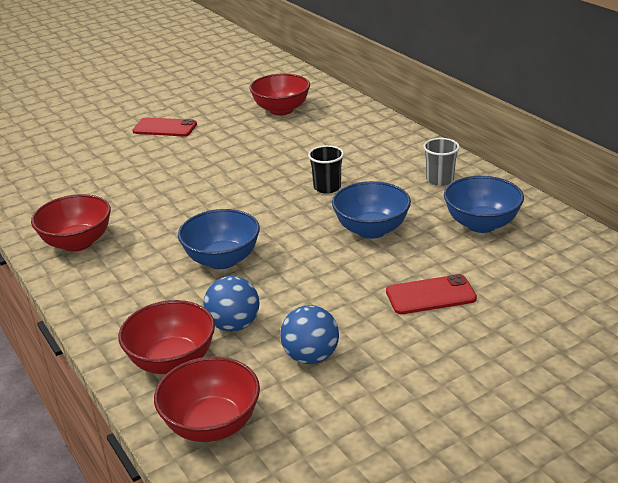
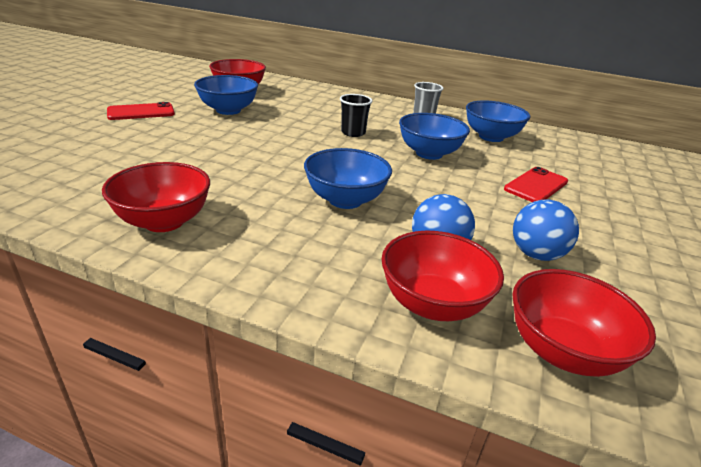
camera: 40 degrees left, 0 degrees up
none -> blue bowl [194,75,258,115]

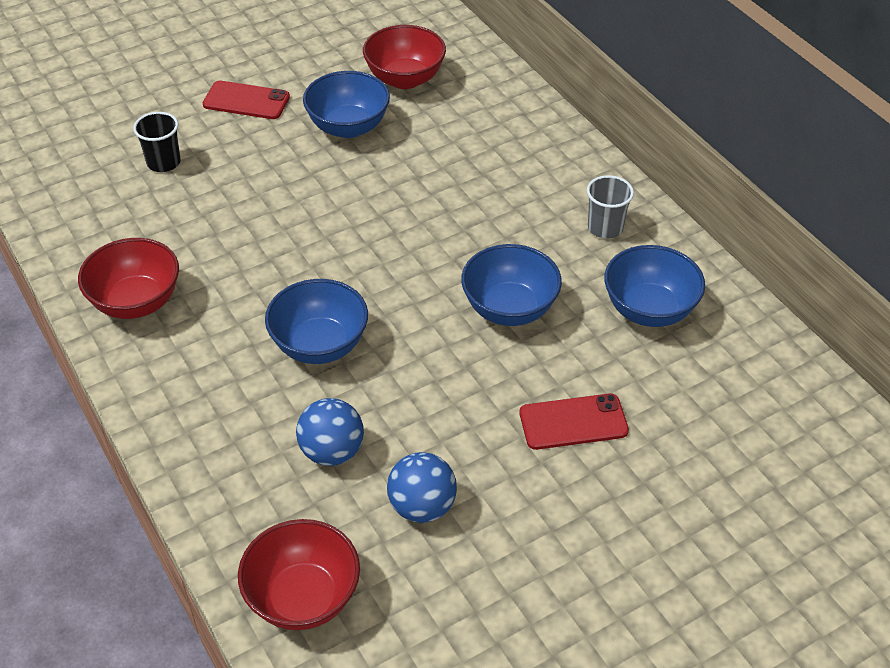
camera: 40 degrees right, 15 degrees up
black cup [340,94,372,137] -> black cup moved to [133,112,181,172]
red bowl [382,231,504,321] -> none

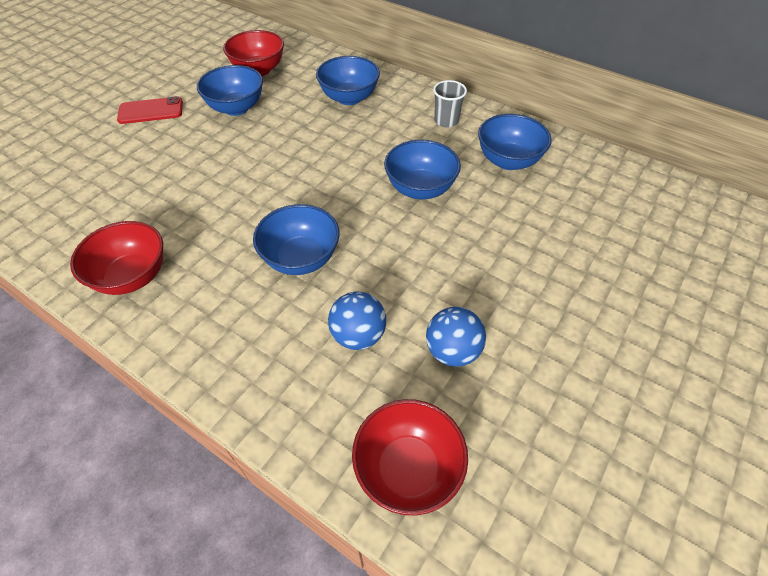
camera: 25 degrees left, 5 degrees up
black cup [133,112,181,172] -> none
red phone [520,393,629,450] -> none
none -> blue bowl [316,56,380,105]

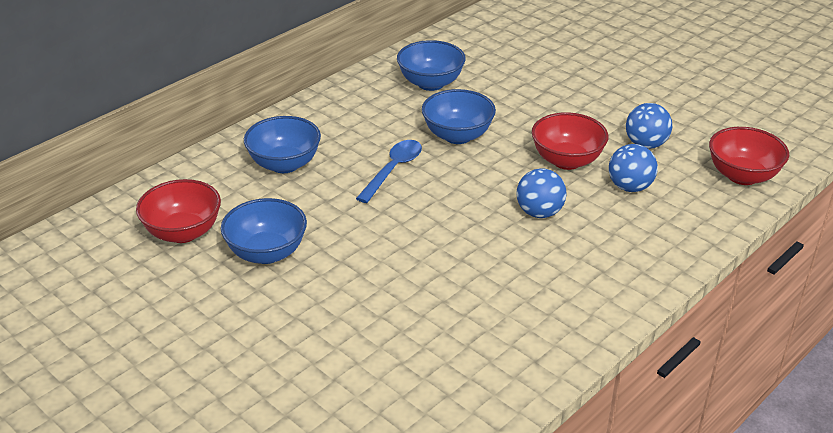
camera: 80 degrees left, 15 degrees down
red bowl [70,221,163,295] -> red bowl moved to [532,112,608,170]
red phone [117,96,183,124] -> none
blue bowl [253,204,340,275] -> blue ball [516,169,567,218]
grey cup [433,80,467,127] -> none
none -> blue spoon [356,140,422,203]

